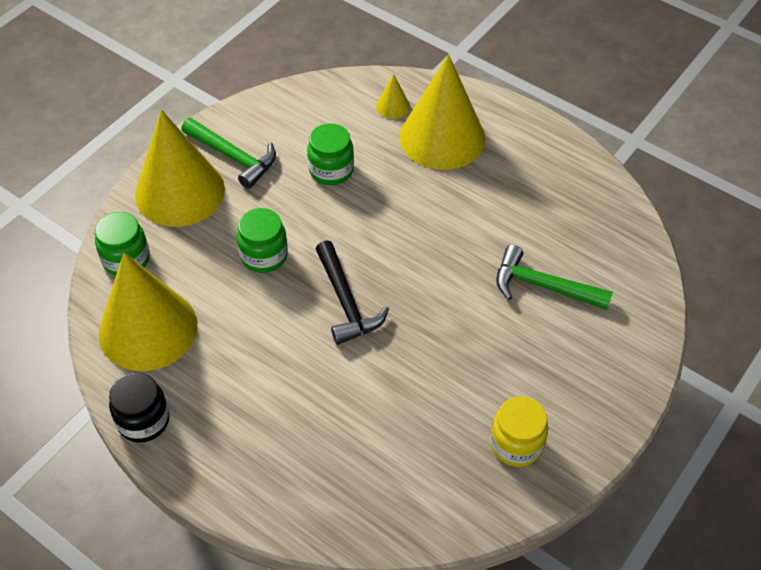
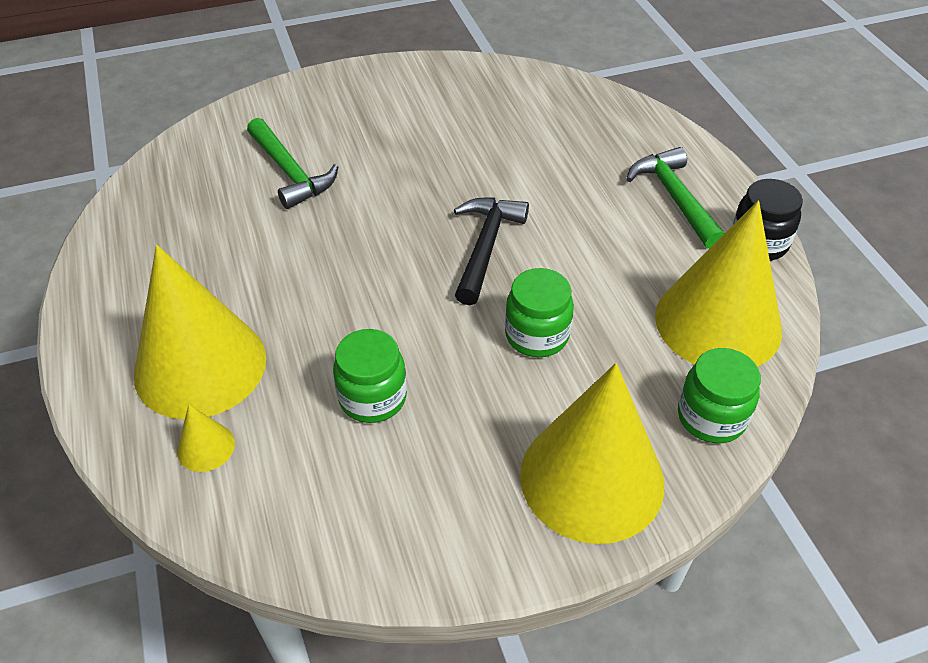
camera: 145 degrees left, 5 degrees down
green hammer [181,118,276,189] -> green hammer moved to [626,147,725,249]
yellow jar [490,396,548,467] -> none

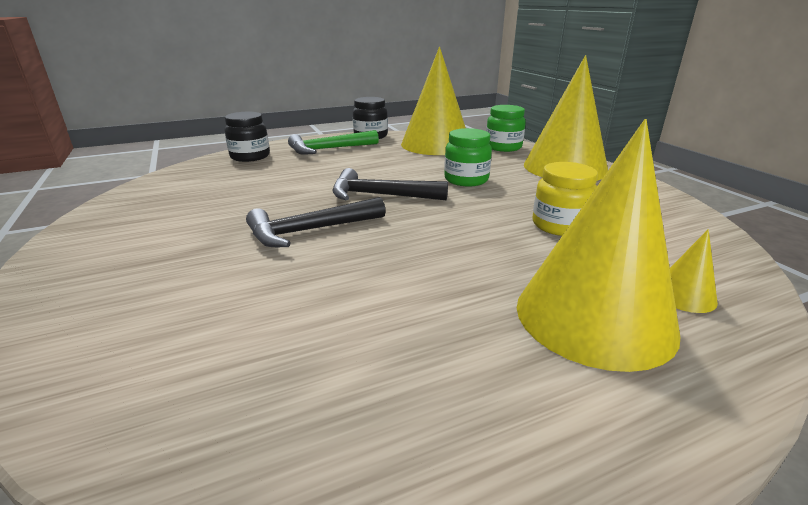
camera: 95 degrees left, 20 degrees down
green hammer [247,118,338,209] -> none
green jar [333,329,407,423] -> yellow jar [532,162,598,236]
none -> black jar [224,112,270,162]
none -> black hammer [246,197,386,247]

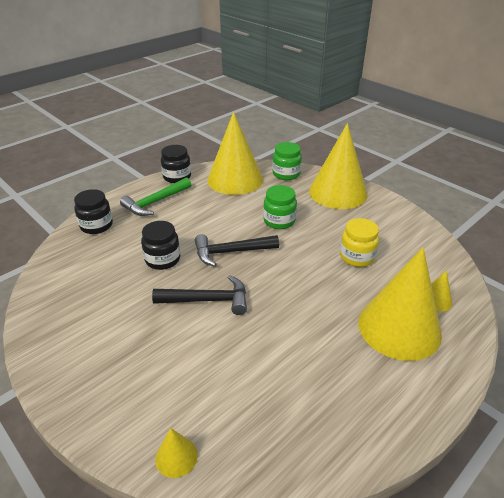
camera: 20 degrees left, 10 degrees up
black hammer [246,197,386,247] -> black hammer turned 135 degrees counterclockwise [152,275,247,315]
none -> black jar [141,221,180,270]
none -> yellow cone [155,428,198,478]

